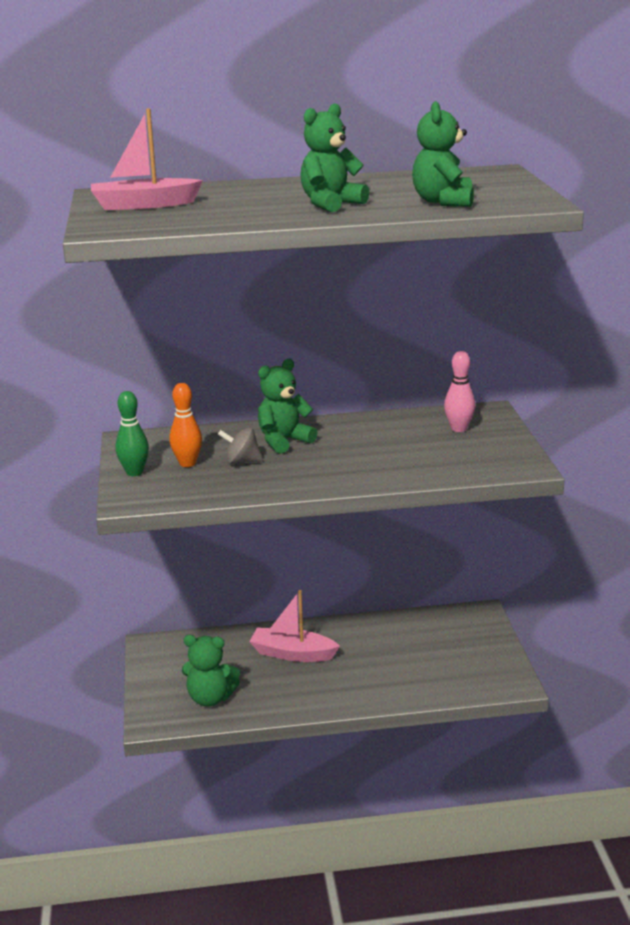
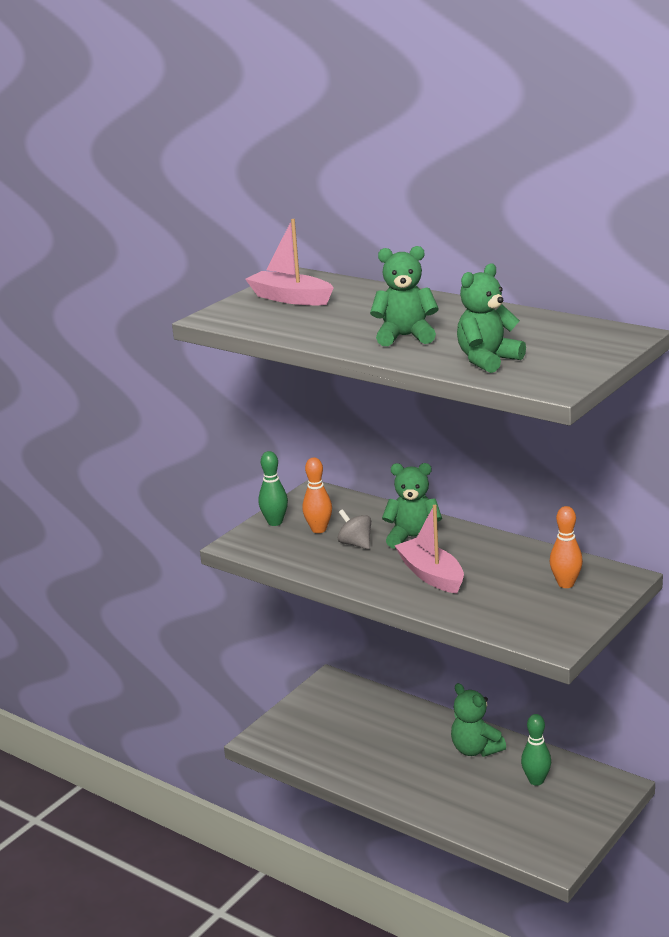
camera: 45 degrees right, 0 degrees up
green teddy bear [182,635,240,706] -> green teddy bear moved to [451,683,506,757]
pink boat [249,590,340,662] -> pink boat moved to [395,505,464,594]
pink bowling pin [444,351,475,432] -> orange bowling pin [550,506,583,588]
none -> green bowling pin [521,714,551,786]

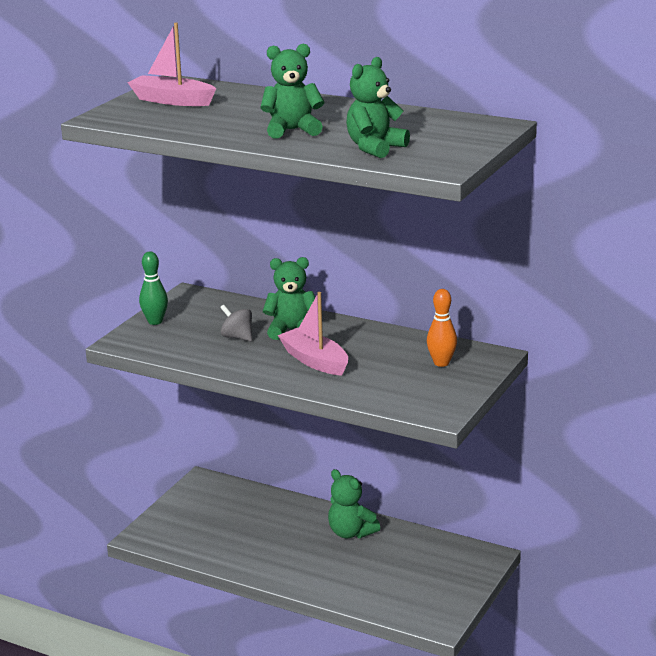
camera: 10 degrees left, 0 degrees up
orange bowling pin [302,457,332,533] -> none
green bowling pin [521,714,551,786] -> none

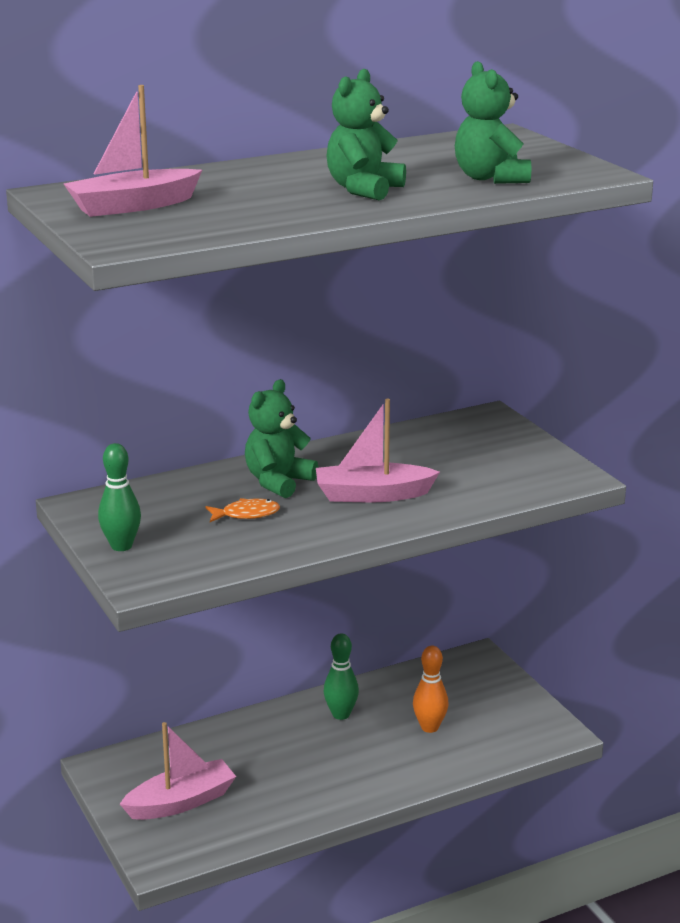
camera: 55 degrees left, 0 degrees up
grey spinning top [220,305,252,341] -> orange fish [205,498,280,522]
green teddy bear [328,469,380,538] -> green bowling pin [324,633,359,720]
orange bowling pin [427,289,457,367] -> orange bowling pin moved to [413,646,449,733]
none -> pink boat [120,722,236,820]

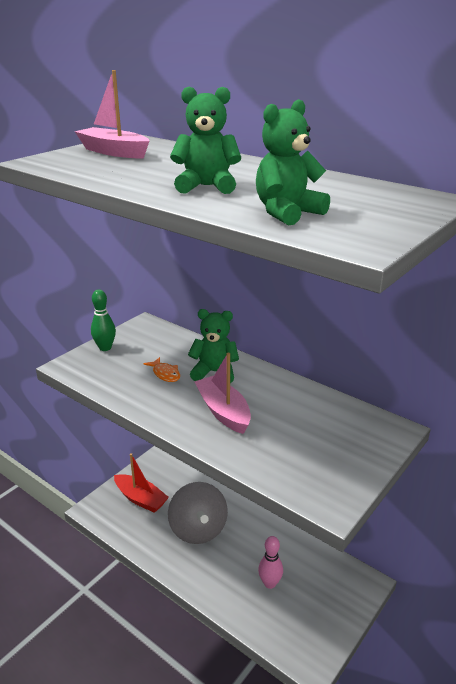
camera: 65 degrees right, 5 degrees up
pink boat [120,722,236,820] -> red boat [114,453,169,513]
green bowling pin [324,633,359,720] -> none
orange bowling pin [413,646,449,733] -> pink bowling pin [258,536,283,589]
none -> grey spinning top [168,482,228,544]

